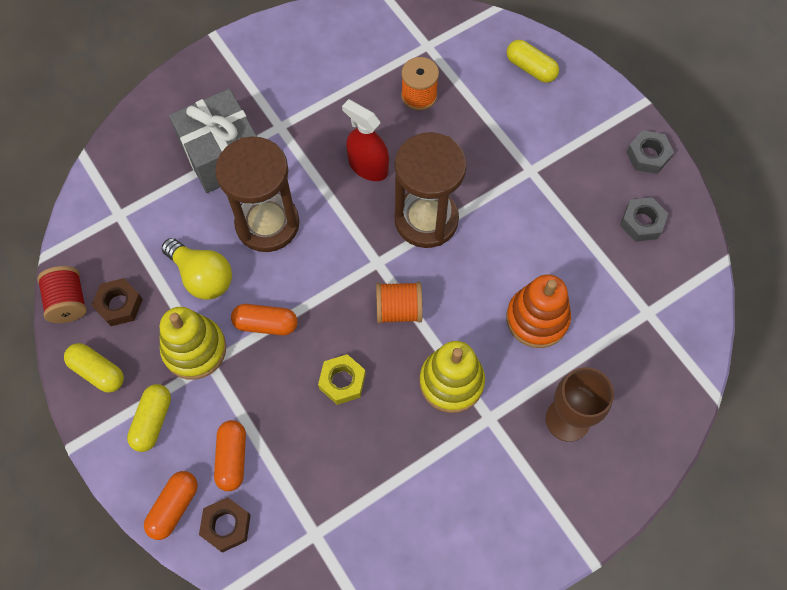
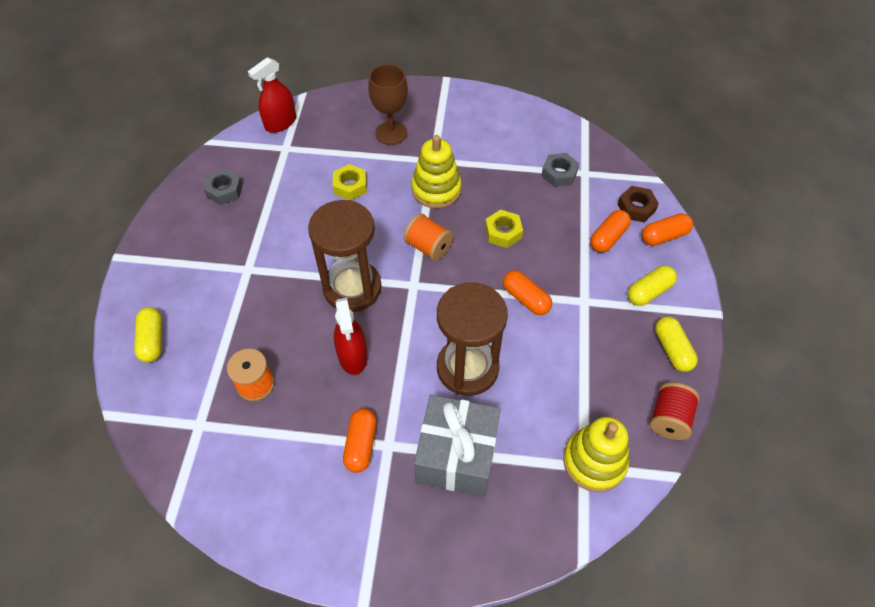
camera: 140 degrees left, 10 degrees down
brown nut [92,278,143,326] -> none
yellow stacking toy [160,307,226,380] -> yellow stacking toy moved to [563,417,629,492]
yellow light bulb [162,238,232,300] -> none
orange stacking toy [506,274,571,348] -> yellow nut [333,164,367,200]
grey nut [626,130,674,174] -> grey nut moved to [541,153,579,187]
none -> red spray bottle [248,57,296,133]
none -> orange capsule [343,408,376,473]

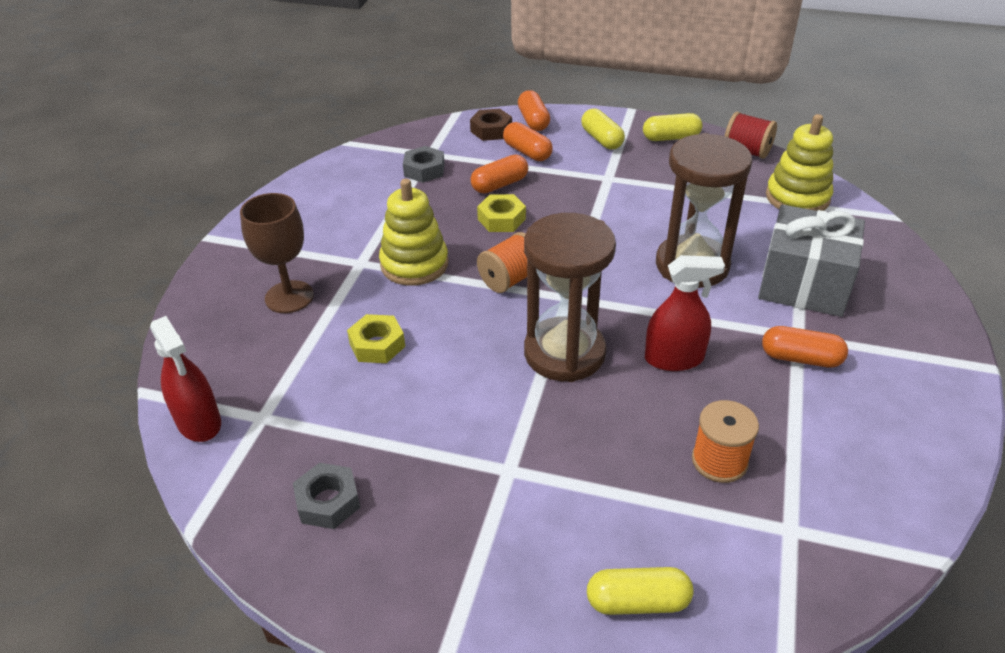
camera: 80 degrees left, 15 degrees down
orange capsule [503,270,552,315] -> orange capsule moved to [471,155,528,193]

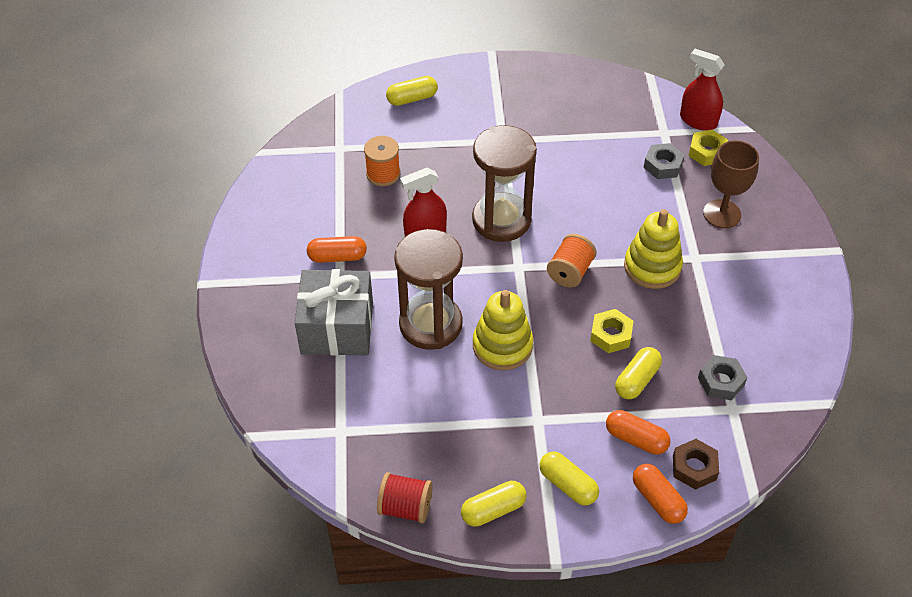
camera: 160 degrees right, 10 degrees up
grey nut [293,463,361,529] -> grey nut moved to [643,143,685,179]
yellow nut [347,314,405,363] -> yellow nut moved to [689,130,728,166]
orange capsule [471,155,528,193] -> yellow capsule [615,347,662,399]
yellow stacking toy [766,114,833,211] -> yellow stacking toy moved to [473,290,533,370]

